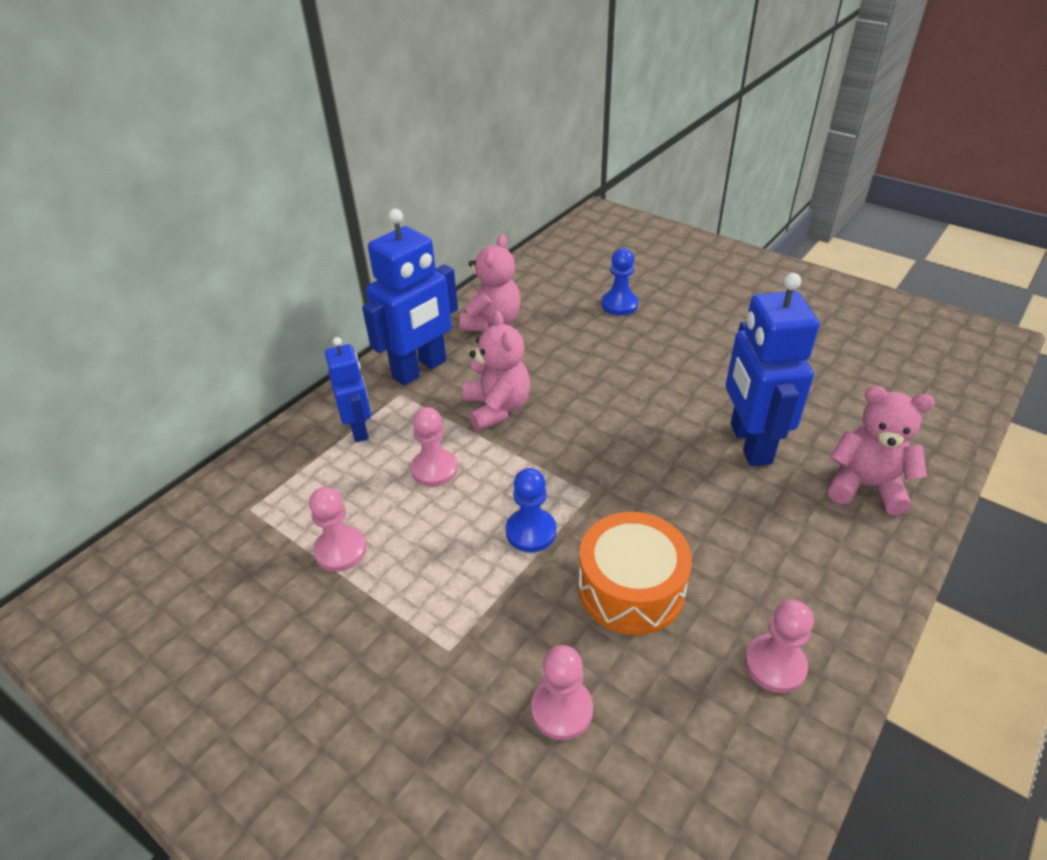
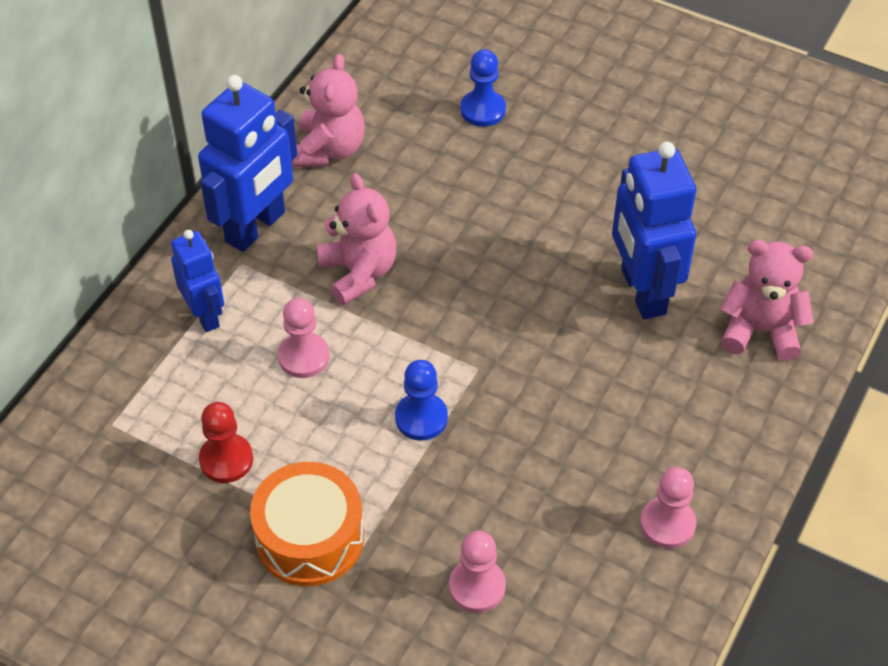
camera: 10 degrees left, 10 degrees up
pink pawn [309,487,367,572] -> red pawn [199,402,253,483]
orange drum [578,512,692,635] -> orange drum moved to [250,462,364,586]

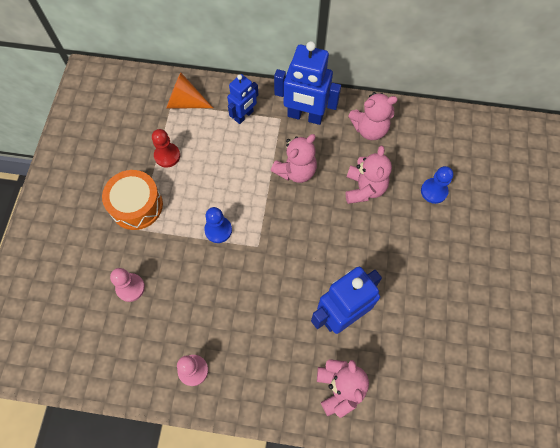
camera: 70 degrees right, 15 degrees up
pink pawn [278,298,330,378] -> none
none -> orange cone [167,72,213,108]
none -> pink teddy bear [345,146,392,204]

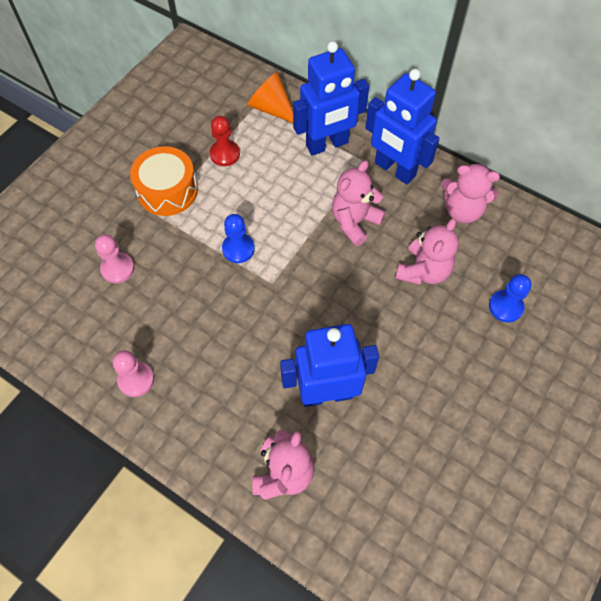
camera: 25 degrees right, 5 degrees down
blue robot [227,74,258,124] -> blue robot [293,41,369,156], size x1.66
pink teddy bear [271,134,317,183] -> pink teddy bear turned 150 degrees clockwise [332,160,386,246]

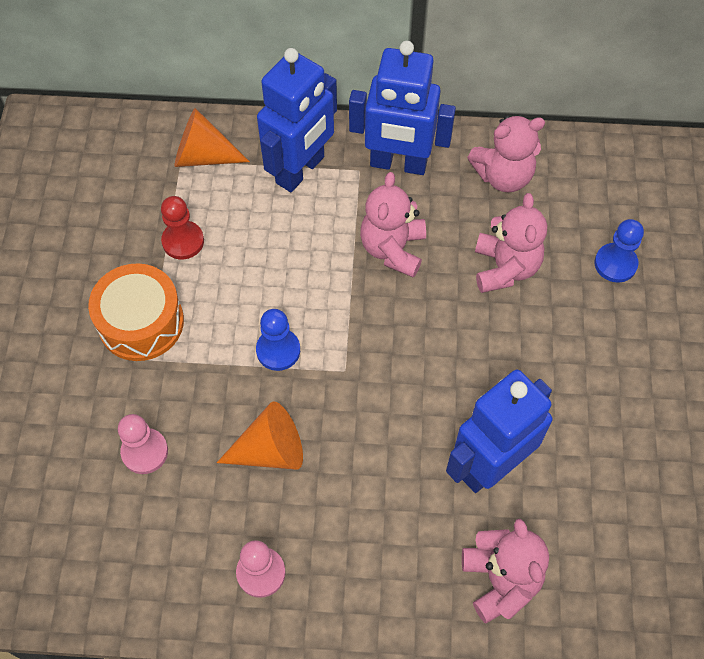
camera: 30 degrees left, 0 degrees up
none -> orange cone [217,401,303,469]

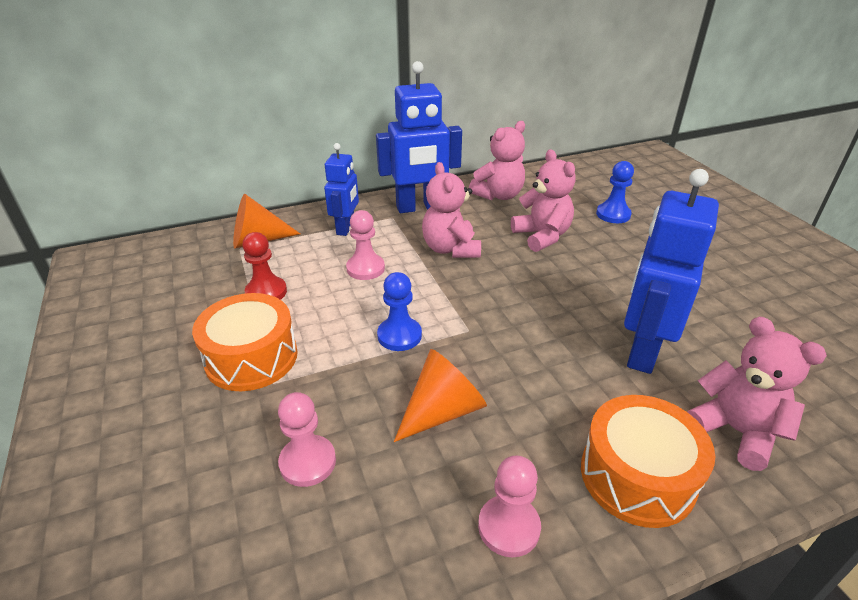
camera: 25 degrees left, 25 degrees down
blue robot [257,48,337,192] -> blue robot [324,143,359,236], size x0.60
none -> pink pawn [346,210,385,280]
none -> orange drum [581,395,715,528]

